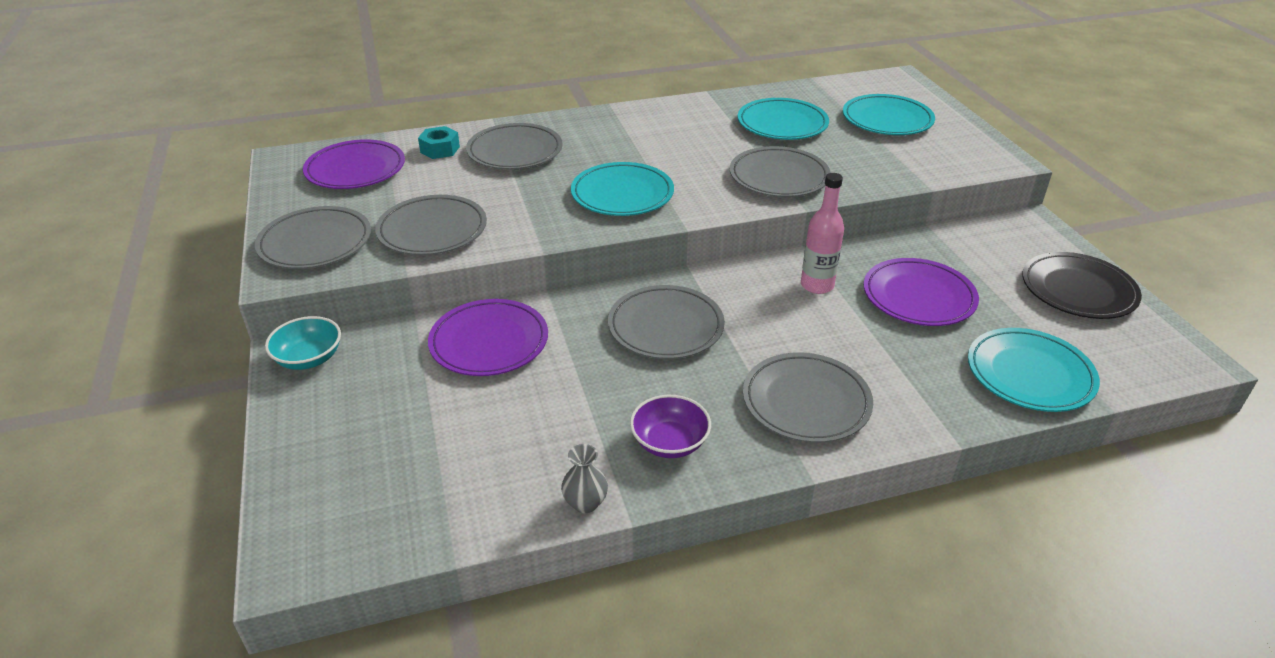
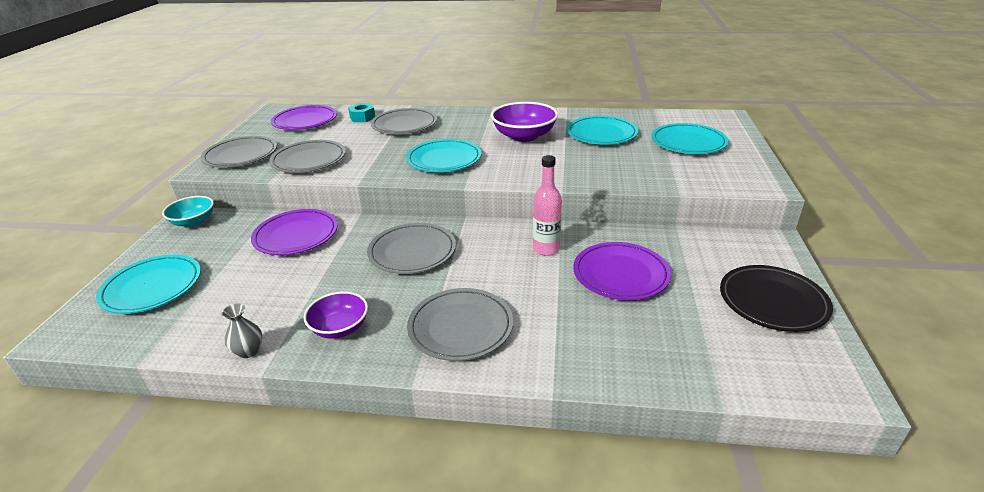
camera: 25 degrees right, 5 degrees down
grey plate [730,146,831,197] -> none
turquoise plate [968,328,1100,412] -> turquoise plate moved to [96,255,201,314]
none -> purple bowl [491,102,558,142]

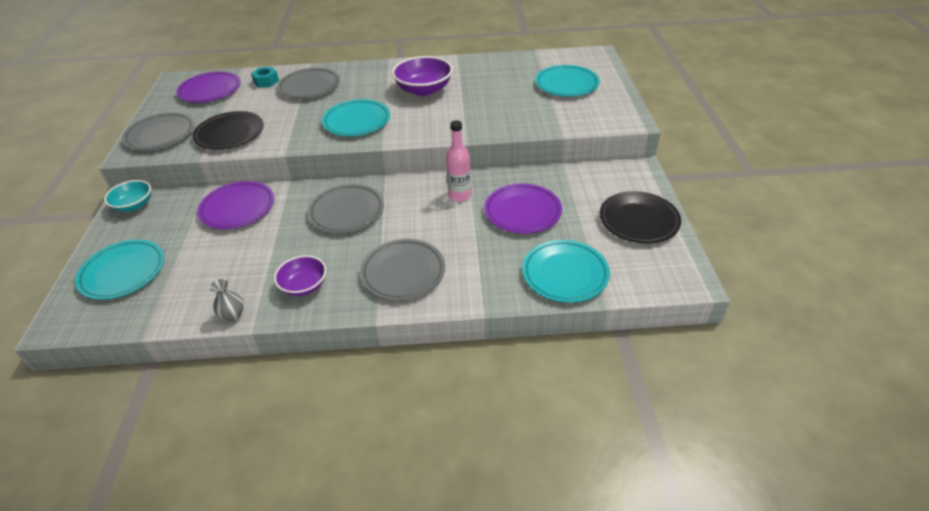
camera: 10 degrees left, 10 degrees up
grey plate [269,140,346,173] -> black plate [192,111,264,150]
turquoise plate [567,116,638,145] -> turquoise plate moved to [522,240,610,303]

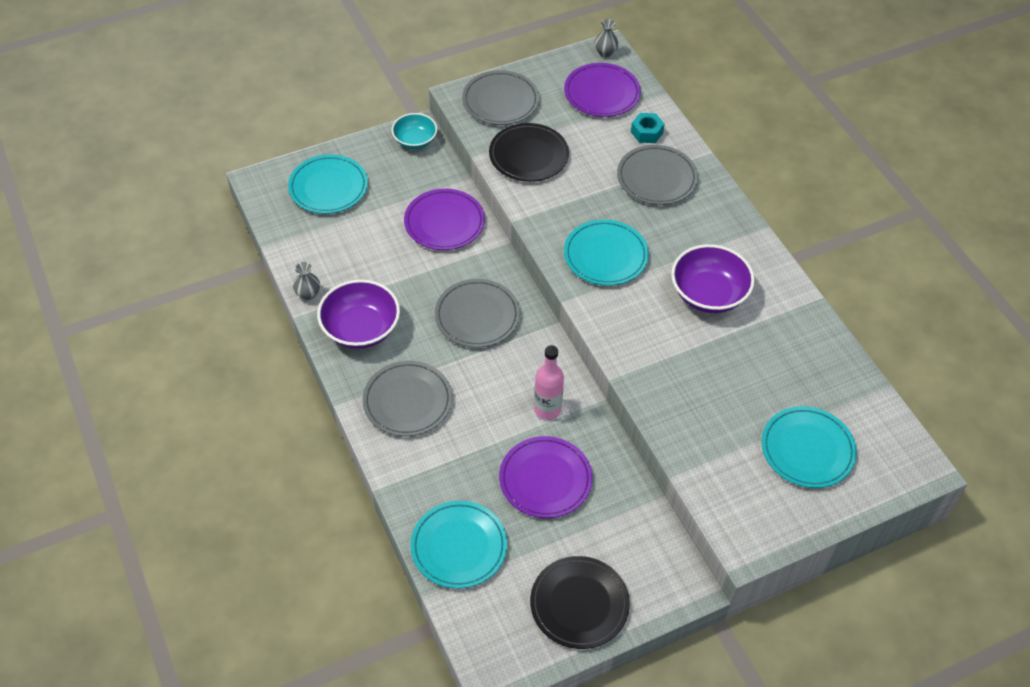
camera: 65 degrees right, 10 degrees up
purple bowl [274,255,326,296] -> purple bowl [317,279,400,349], size x1.59
none -> grey vase [595,19,618,57]

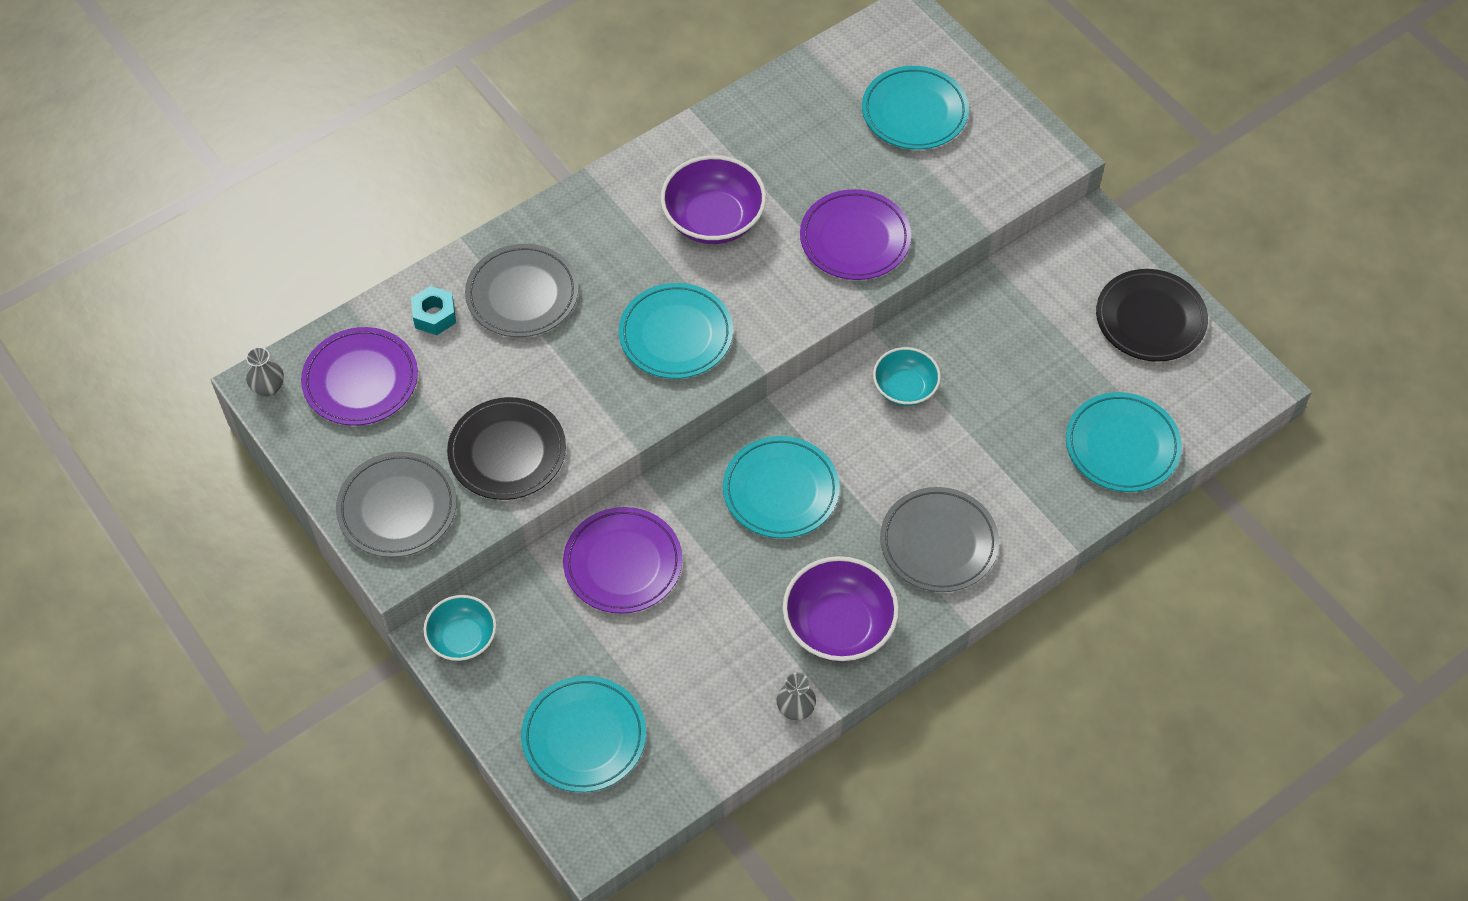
camera: 100 degrees left, 5 degrees up
grey plate [435,279,520,347] -> turquoise plate [723,436,840,538]
purple plate [499,436,593,518] -> purple plate moved to [800,189,911,280]
pink bottle [534,345,564,420] -> turquoise bowl [873,347,941,406]

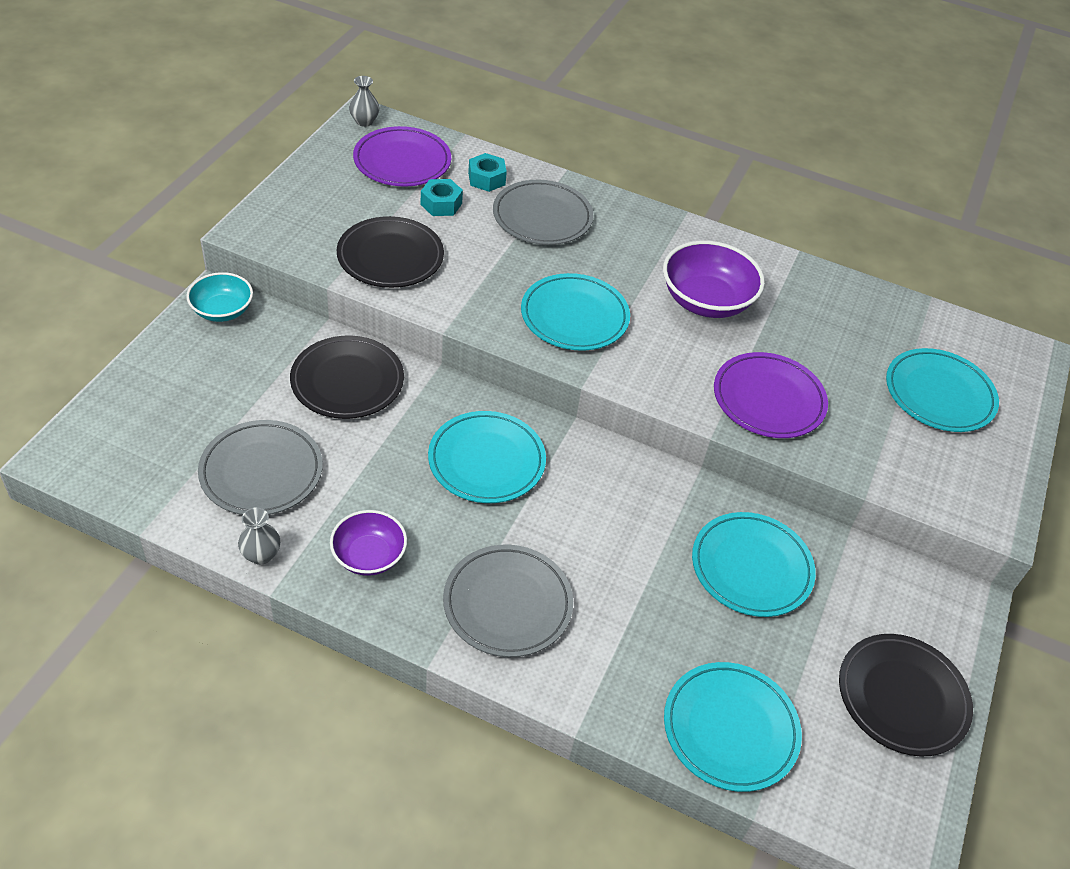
camera: 55 degrees right, 10 degrees down
grey plate [336,452,457,558] -> grey plate moved to [198,420,323,515]
turquoise plate [521,676,646,792] -> turquoise plate moved to [692,512,816,617]
purple plate [563,507,682,614] -> black plate [290,336,404,419]
purple bowl [783,556,899,662] -> purple bowl [330,510,407,576], size x0.63
turquoise bowl [873,347,941,406] -> none
none -> turquoise nut [421,179,463,216]

